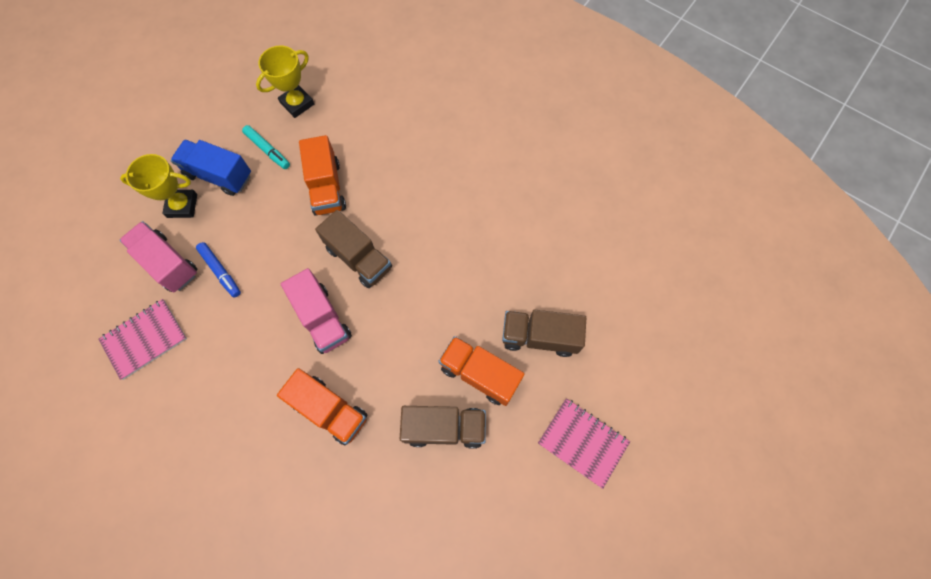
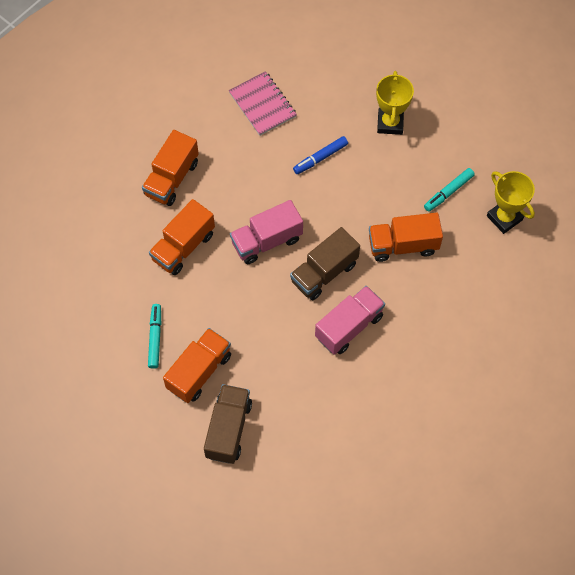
camera: 95 degrees right, 5 degrees down
pink truck [120,221,197,293] -> pink truck moved to [315,286,385,355]
blue truck [170,140,251,196] -> none
brown truck [400,406,486,449] -> turquoise marker [148,304,161,369]
pink notebook [538,398,630,489] -> none
none -> orange truck [142,130,199,206]

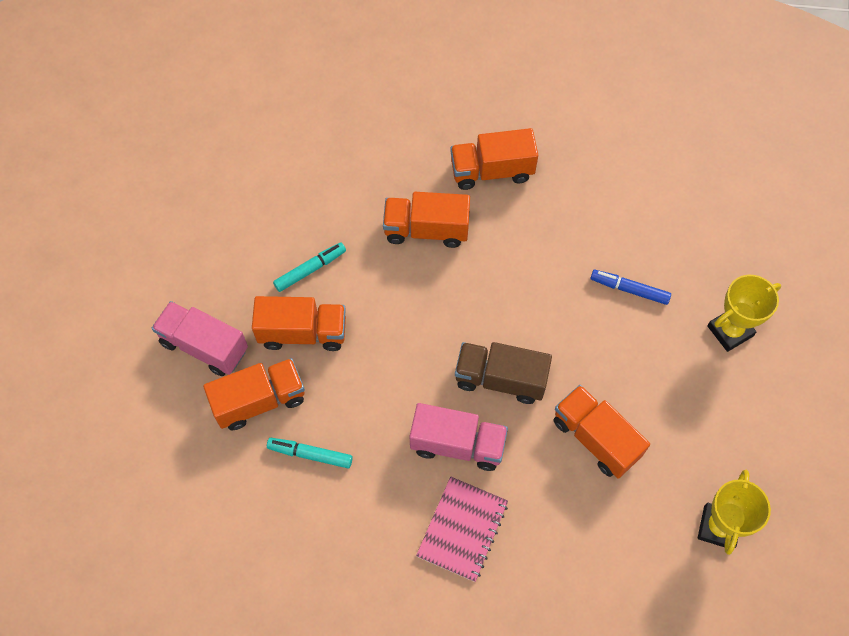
camera: 55 degrees right, 0 degrees up
brown truck [204,384,252,464] -> orange truck [203,358,305,430]
pink notebook [229,71,297,136] -> pink notebook moved to [416,477,508,582]
pink truck [230,200,303,264] -> pink truck moved to [152,301,248,376]
turquoise marker [424,168,475,212] -> turquoise marker moved to [267,438,353,468]

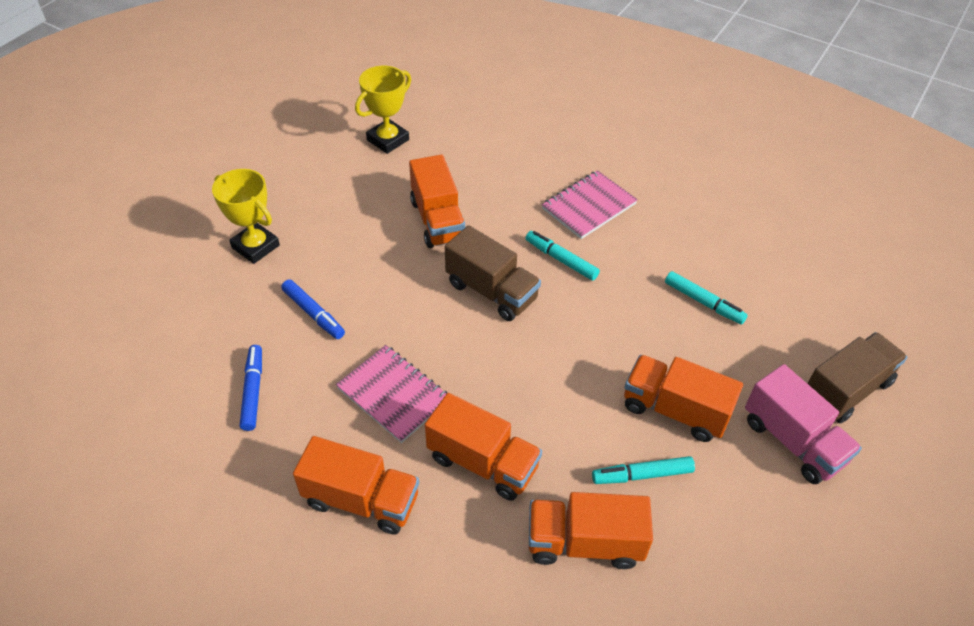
camera: 155 degrees left, 15 degrees down
orange truck [203,358,305,430] -> orange truck moved to [529,492,653,569]
pink truck [410,403,508,471] -> turquoise marker [526,231,600,281]
yellow trophy [707,275,781,352] -> yellow trophy turned 45 degrees clockwise [212,169,280,264]
none -> blue marker [240,345,262,431]
none -> pink notebook [336,345,447,443]
none -> brown truck [807,332,907,423]

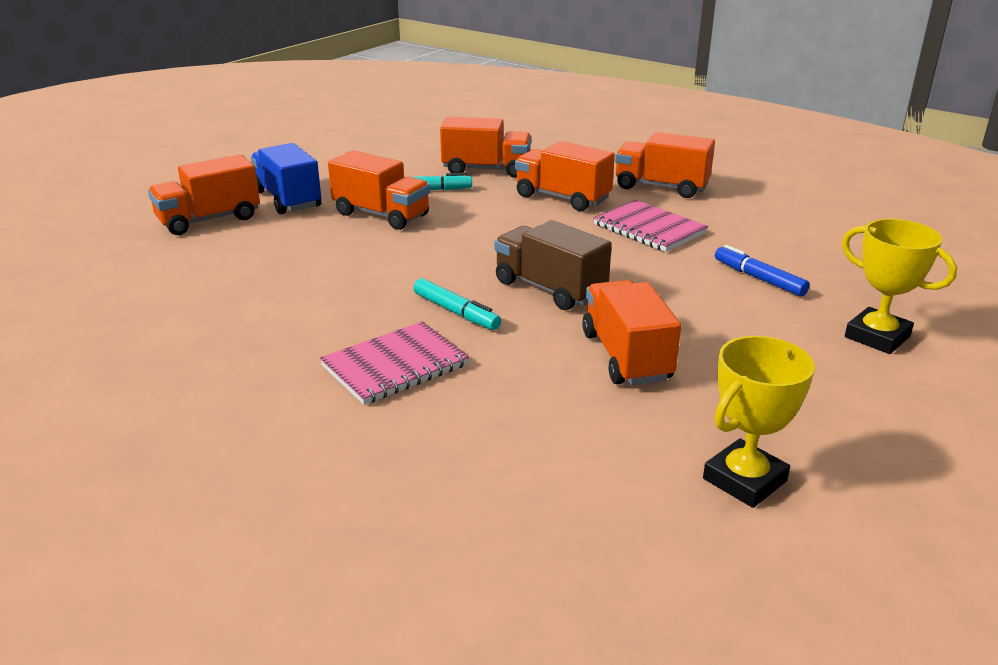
camera: 175 degrees left, 20 degrees down
blue marker [240,345,262,431] -> none
turquoise marker [665,271,748,324] -> none
pink truck [745,364,862,484] -> blue truck [251,143,321,214]
brown truck [807,332,907,423] -> orange truck [148,154,260,235]

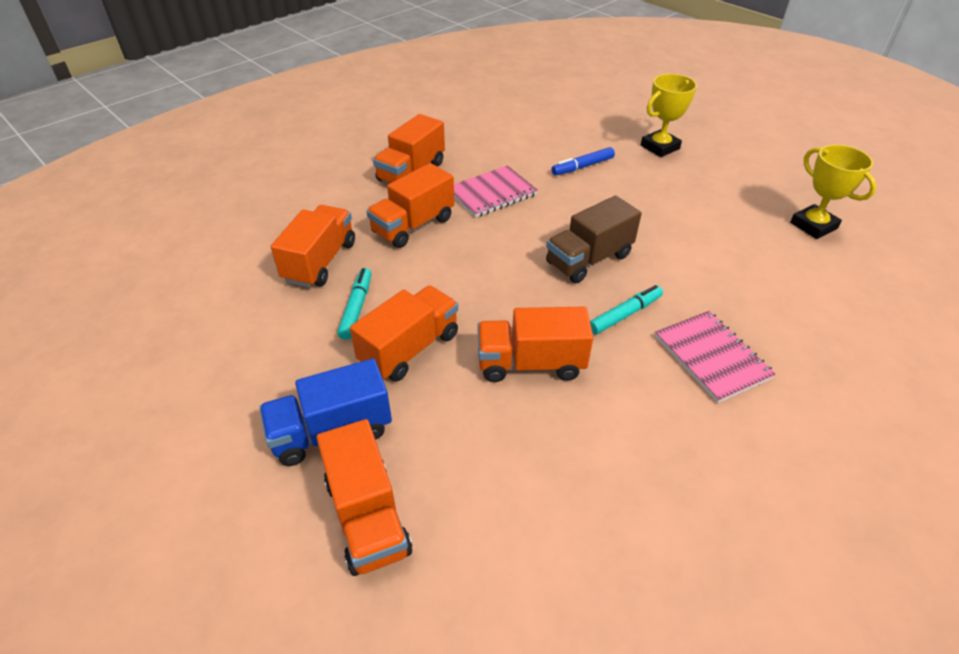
camera: 80 degrees left, 15 degrees up
orange truck [582,280,681,385] -> orange truck moved to [477,307,593,382]

